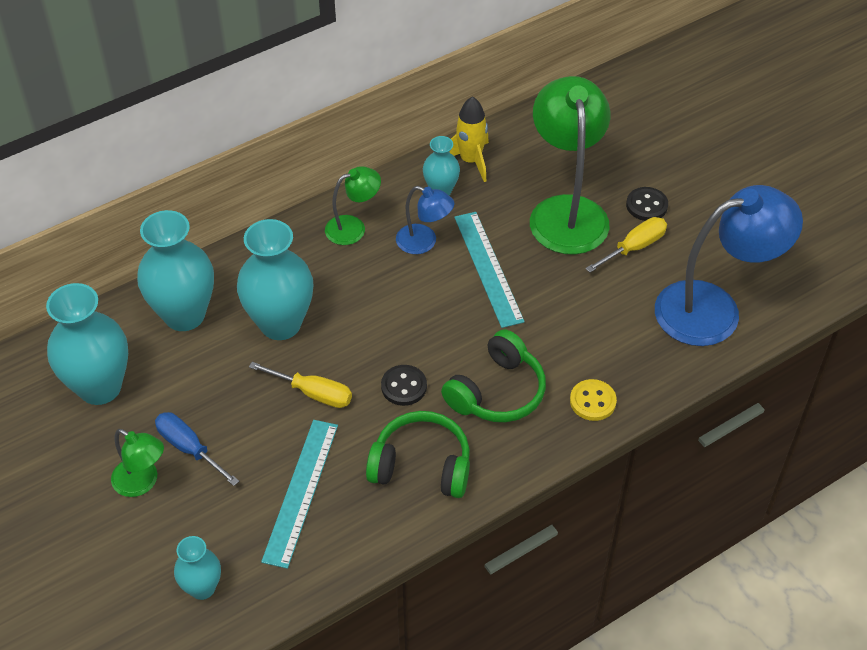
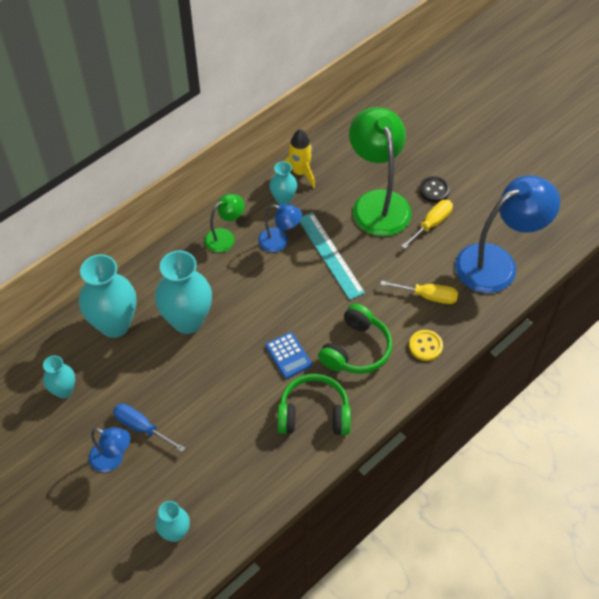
camera: 10 degrees left, 5 degrees up
turquoise vase [46,283,128,405] -> turquoise vase [43,356,75,398], size x0.54
green lamp [111,429,164,497] -> blue lamp [89,427,130,472]
yellow screwdriver [249,362,352,408] -> yellow screwdriver moved to [380,280,458,304]
turquoise ruler [261,420,338,569] -> none
black button [381,365,427,406] -> blue calculator [265,332,312,379]

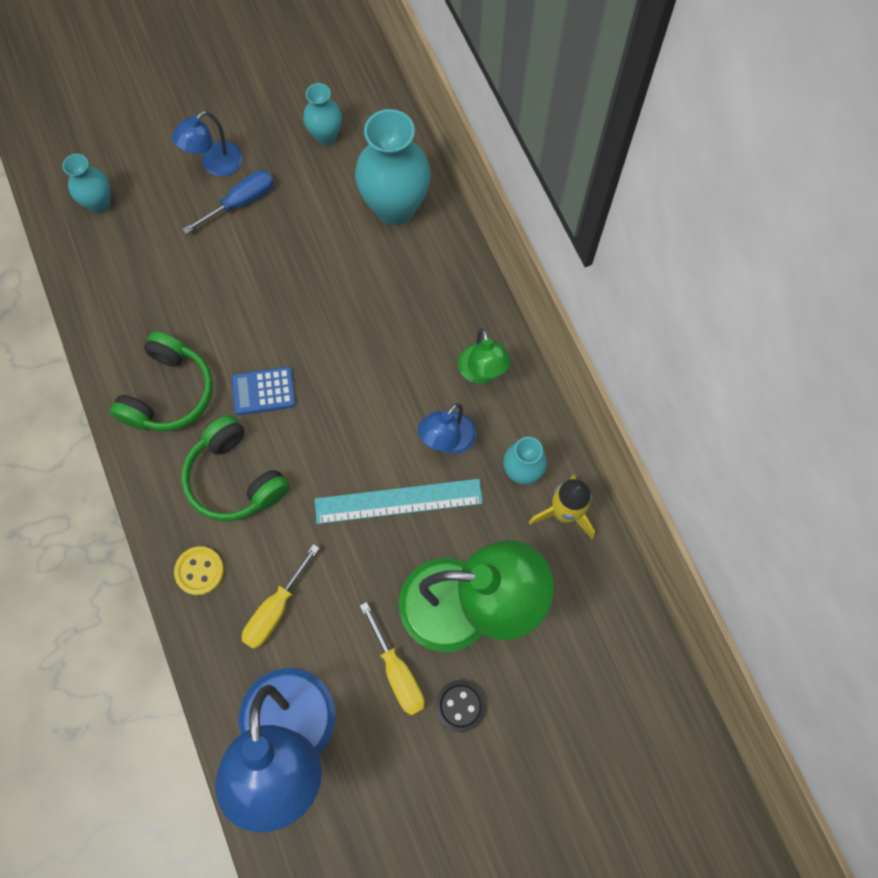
camera: 110 degrees right, 15 degrees up
turquoise vase [155,251,212,334] -> none

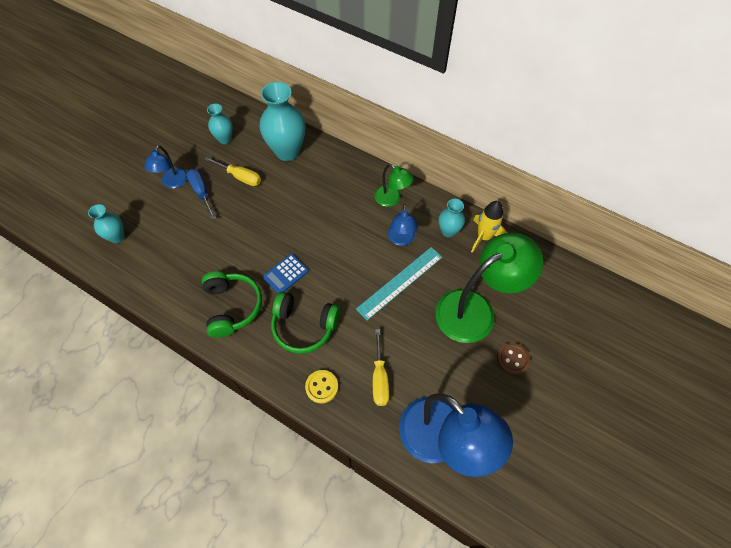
camera: 35 degrees left, 10 degrees down
blue screwdriver [182,170,274,234] -> blue screwdriver turned 45 degrees counterclockwise [187,169,216,220]
yellow screwdriver [360,602,425,716] -> yellow screwdriver moved to [204,157,261,186]
black button [435,680,486,732] -> brown button [497,343,530,375]

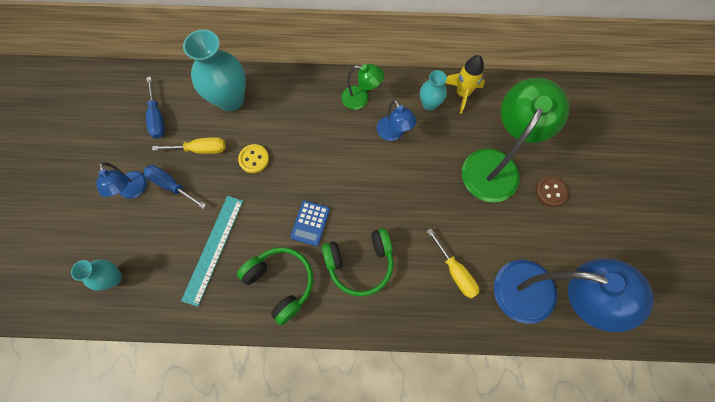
camera: 30 degrees left, 10 degrees up
turquoise vase [207,104,233,144] -> blue screwdriver [146,77,165,138]
yellow button [305,370,338,403] -> yellow button moved to [238,144,269,173]
turquoise ruler [356,247,442,320] -> turquoise ruler moved to [181,196,243,307]

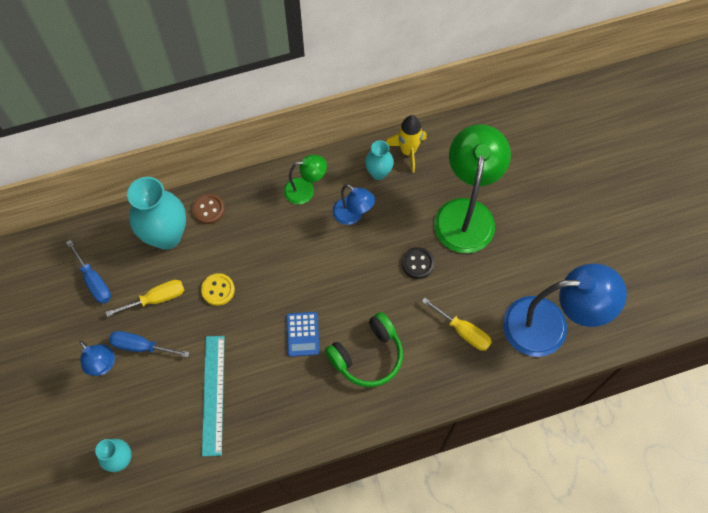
camera: 20 degrees left, 5 degrees down
green headphones [237,247,313,325] -> none
brown button [535,176,568,207] -> brown button moved to [192,194,225,224]
none -> black button [402,247,435,279]

